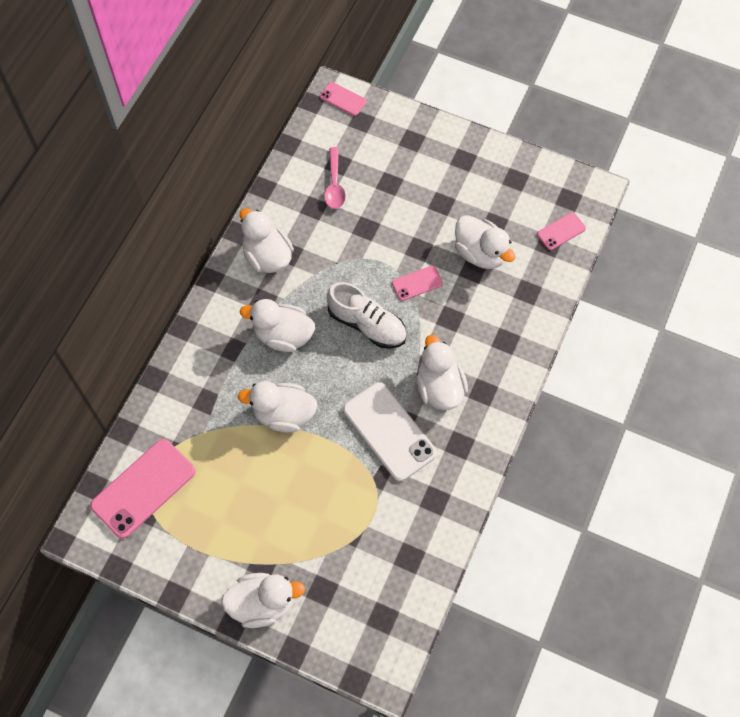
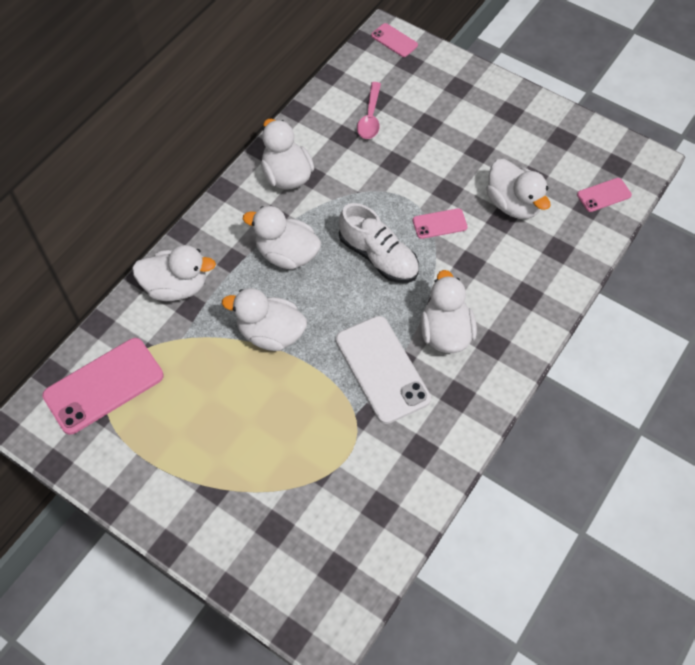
camera: 10 degrees right, 5 degrees down
white duck [221,573,305,628] -> white duck moved to [132,245,216,301]

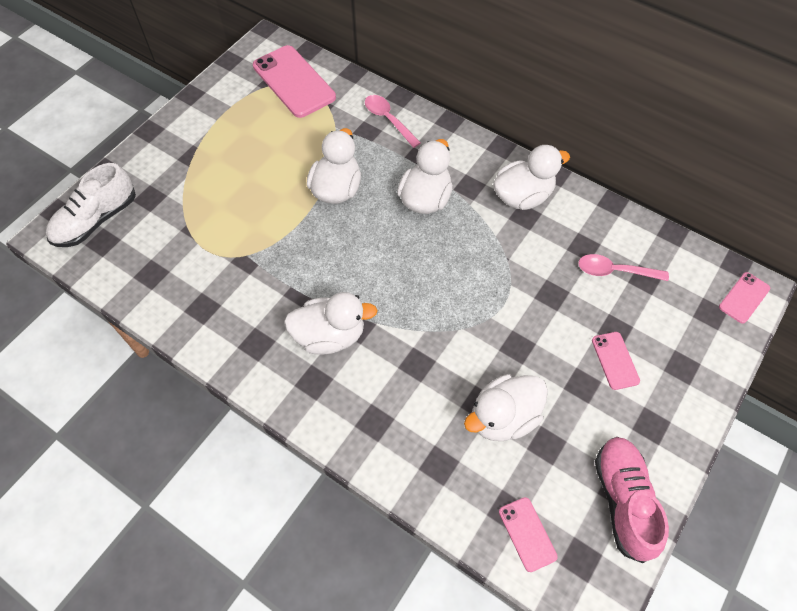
camera: 90 degrees right, 0 degrees up
white duck [132,245,216,301] -> pink spoon [365,95,421,148]
white phone [336,316,431,424] -> none
white shoe [339,203,419,283] -> white shoe moved to [46,163,136,247]
pink phone [413,208,468,239] -> pink phone moved to [592,332,640,390]
none -> pink shoe [595,437,669,563]

